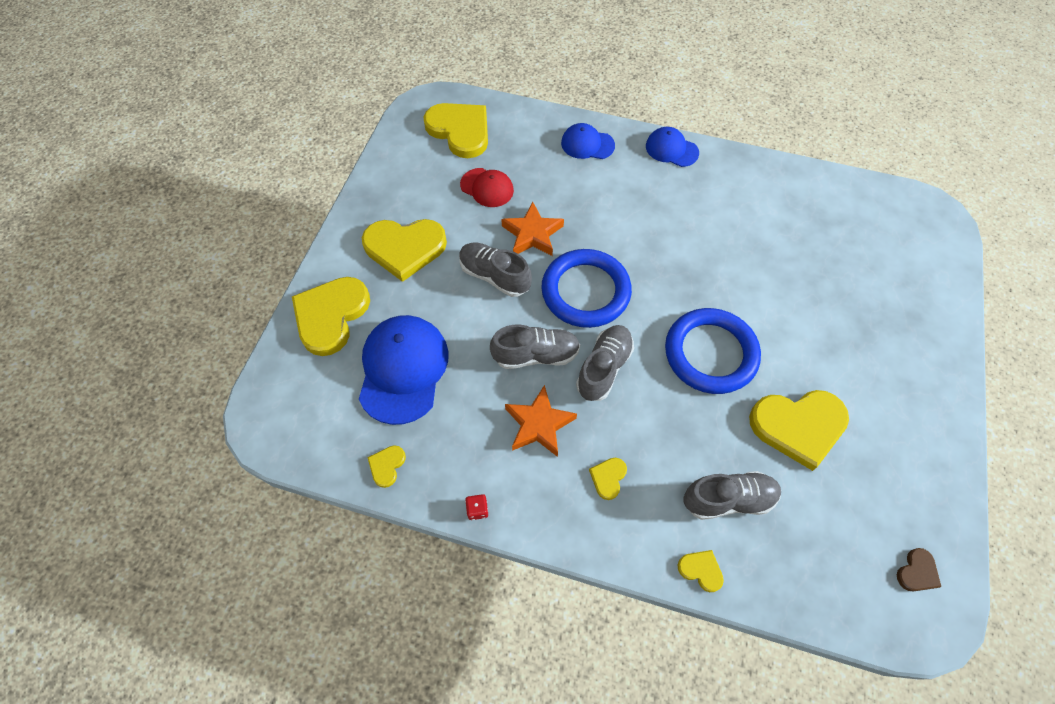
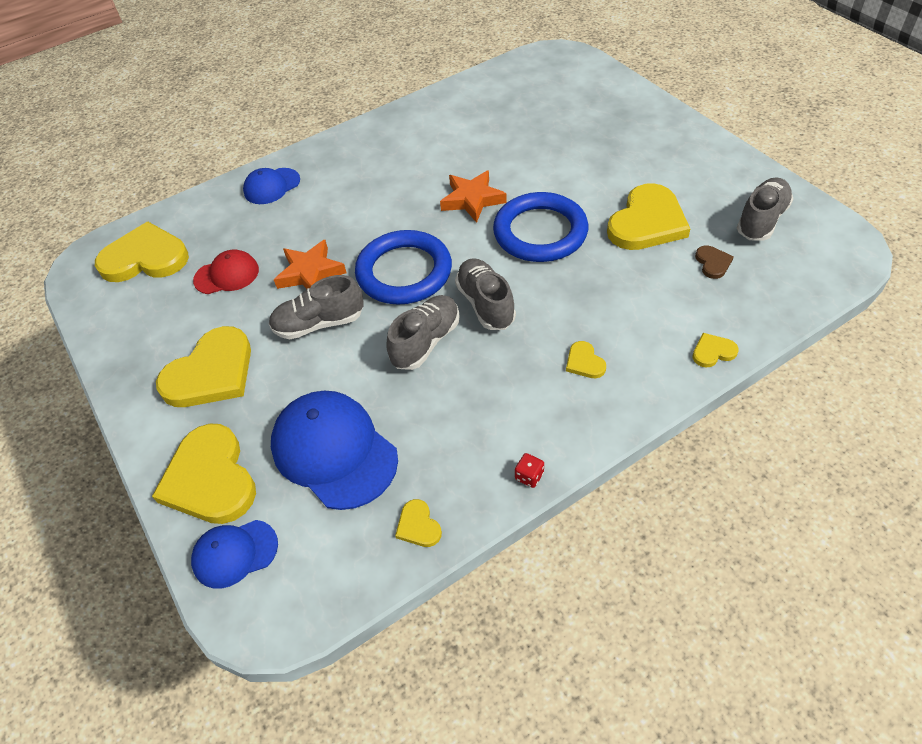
camera: 45 degrees left, 10 degrees down
orange star [505,385,577,457] -> orange star moved to [440,170,507,223]
blue cap [646,127,699,167] -> blue cap moved to [191,520,278,589]
grey shoe [683,471,781,520] -> grey shoe moved to [737,178,793,241]
brown heart [897,548,941,592] -> brown heart moved to [695,246,734,279]

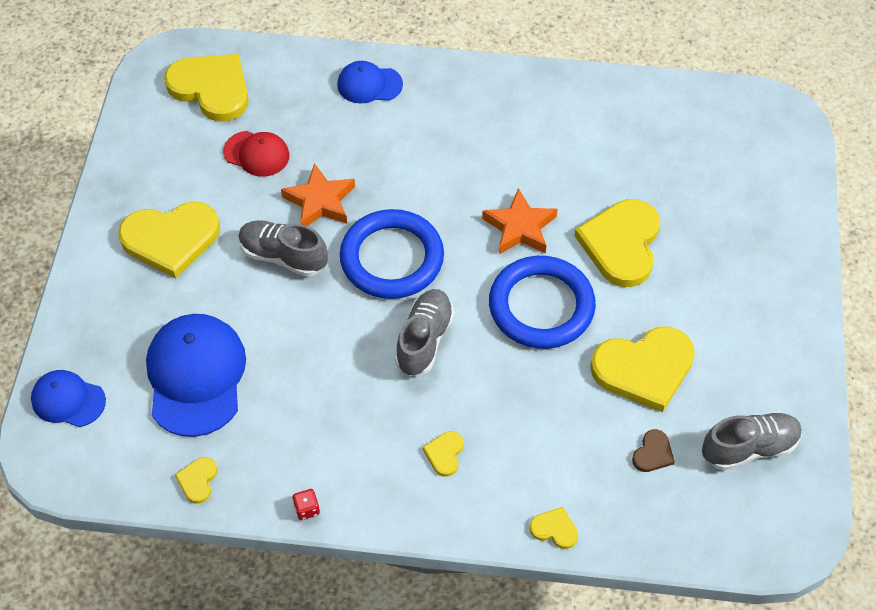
camera: 35 degrees right, 5 degrees up
yellow heart [152,424,256,524] -> yellow heart moved to [574,199,660,287]
grey shoe [387,295,460,370] -> none

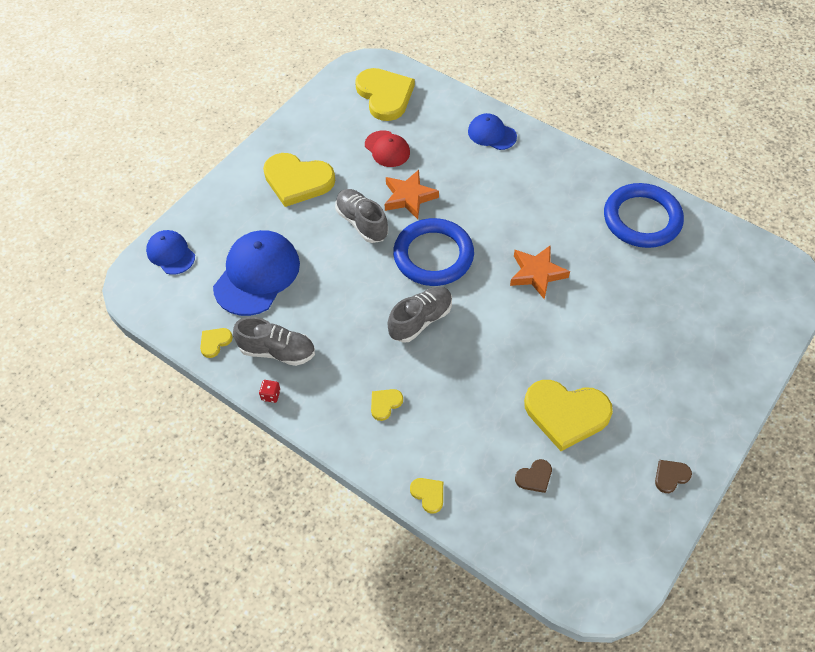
camera: 30 degrees right, 0 degrees up
blue ring [489,256,596,349] -> blue ring moved to [604,183,684,248]
yellow heart [574,199,660,287] -> none
grey shoe [702,412,802,471] -> grey shoe moved to [233,317,315,366]
none -> brown heart [655,460,692,493]

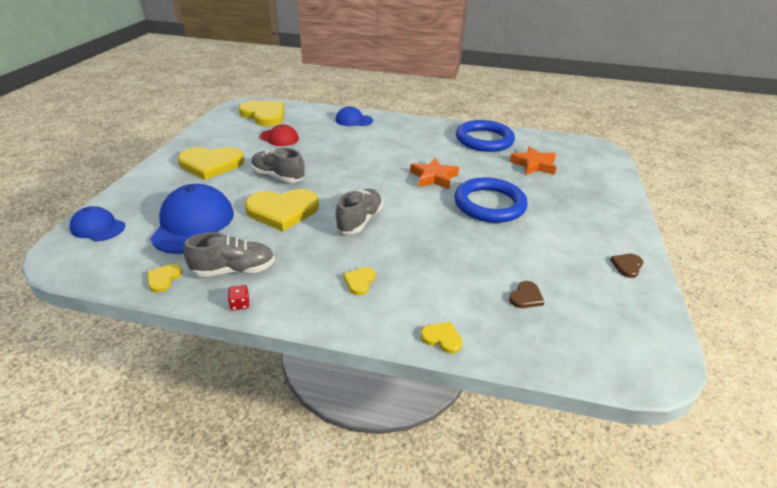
camera: 25 degrees left, 20 degrees down
orange star [385,170,439,219] -> orange star moved to [510,146,557,175]
blue ring [393,218,474,286] -> blue ring moved to [454,177,528,223]
yellow heart [524,380,613,451] -> yellow heart moved to [245,189,319,231]

